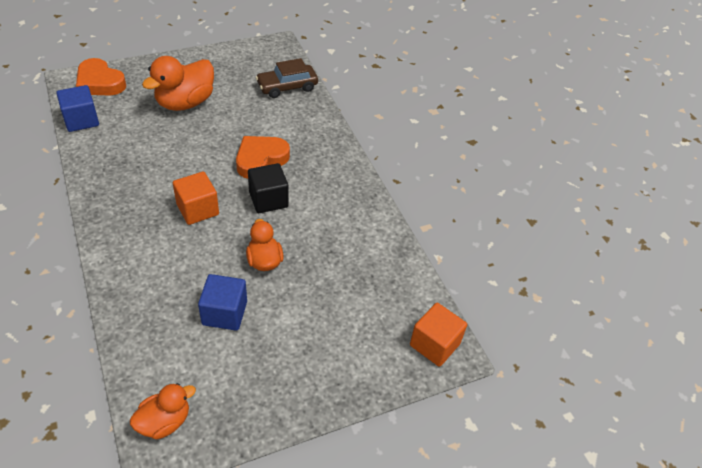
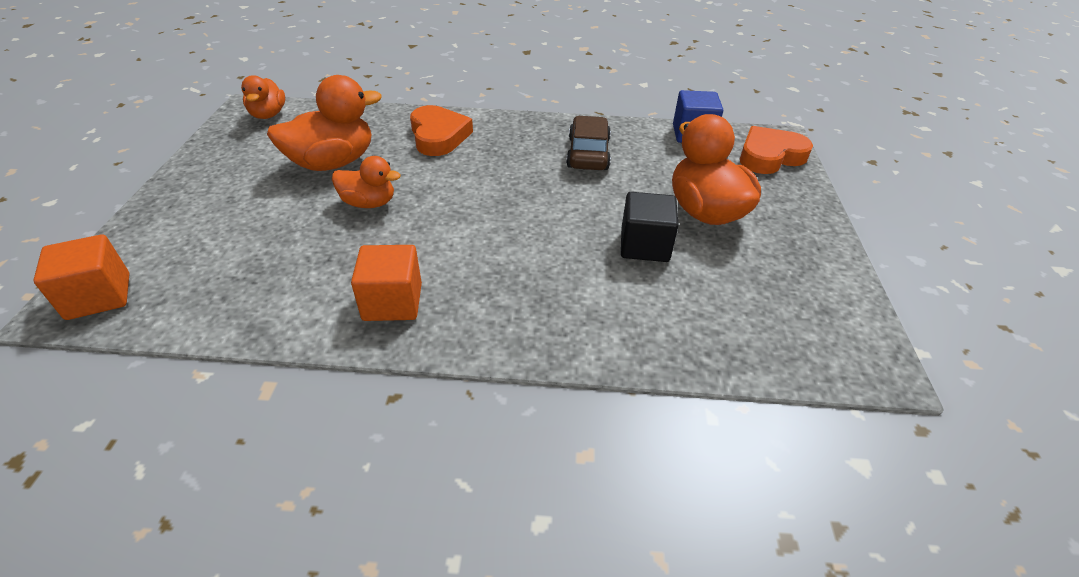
camera: 120 degrees right, 5 degrees down
orange cube [173,171,219,225] -> orange cube moved to [351,245,422,321]
blue cube [198,274,247,331] -> orange duck [267,75,382,171]
orange heart [236,136,290,179] -> orange heart moved to [410,105,473,156]
black cube [248,163,289,213] -> black cube moved to [621,192,679,262]
brown car [256,58,318,98] -> brown car moved to [566,116,611,170]

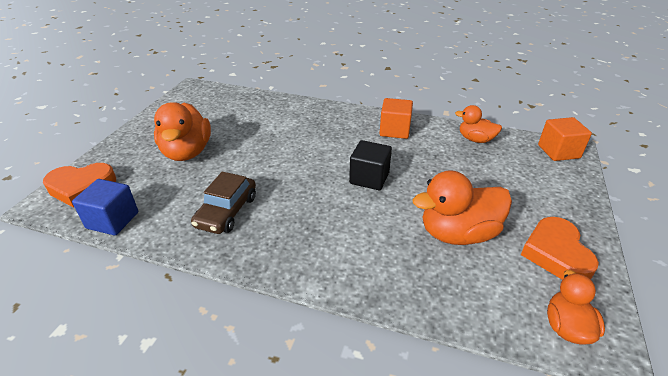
camera: 165 degrees left, 5 degrees down
orange duck [332,156,401,208] -> orange duck moved to [455,105,502,143]
orange heart [410,105,473,156] -> orange heart moved to [521,217,599,280]
black cube [621,192,679,262] -> black cube moved to [349,140,392,190]

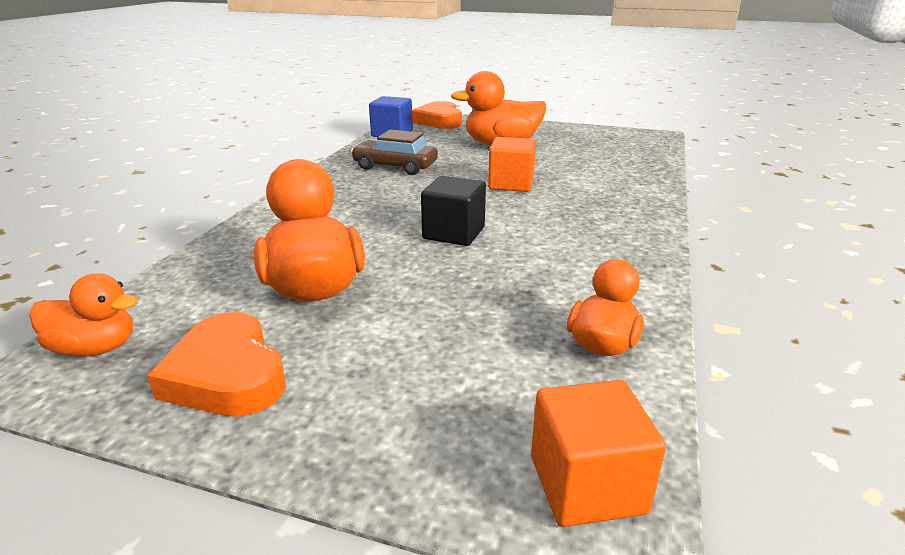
camera: 90 degrees right, 10 degrees down
orange cube [379,98,413,139] -> orange cube moved to [488,137,536,192]
orange heart [521,217,599,280] -> orange heart turned 120 degrees counterclockwise [147,312,286,417]

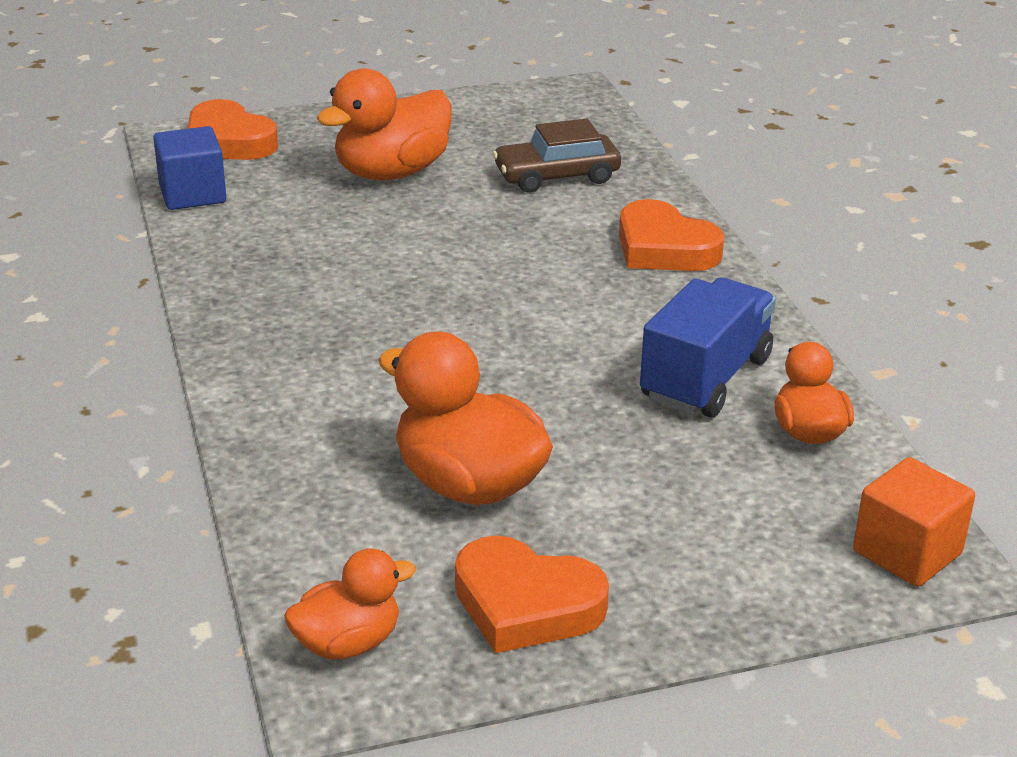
camera: 35 degrees left, 5 degrees up
brown car [351,130,438,175] -> brown car moved to [493,119,621,193]
black cube [421,176,486,246] -> none
orange cube [488,137,536,192] -> none
none -> orange heart [619,199,724,271]
none -> blue truck [640,278,776,418]

